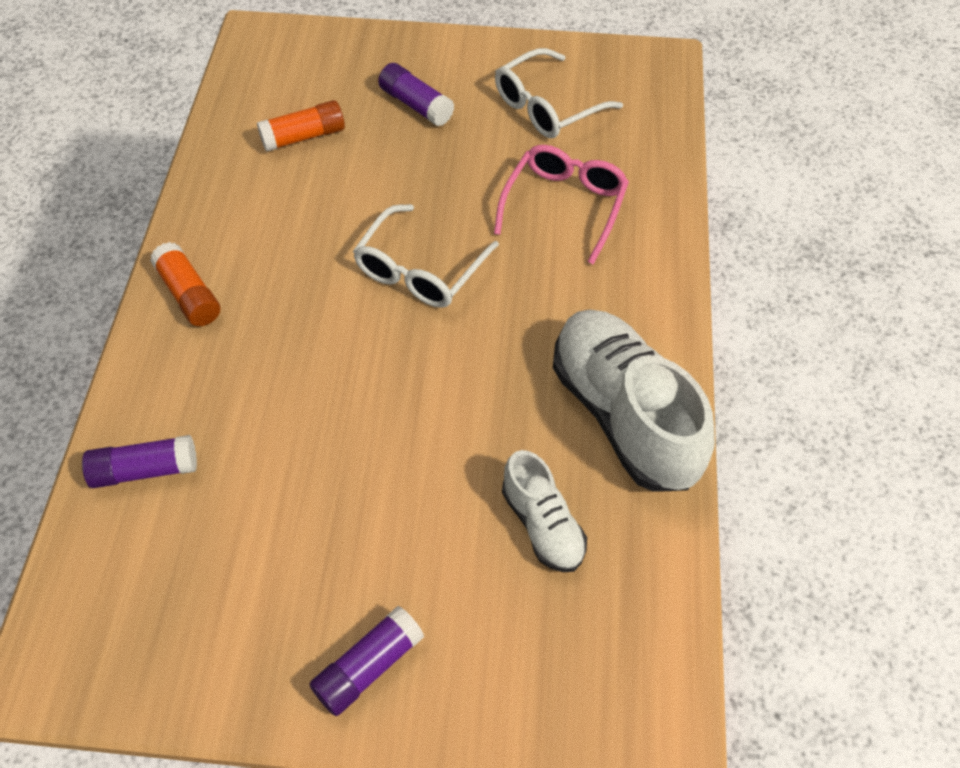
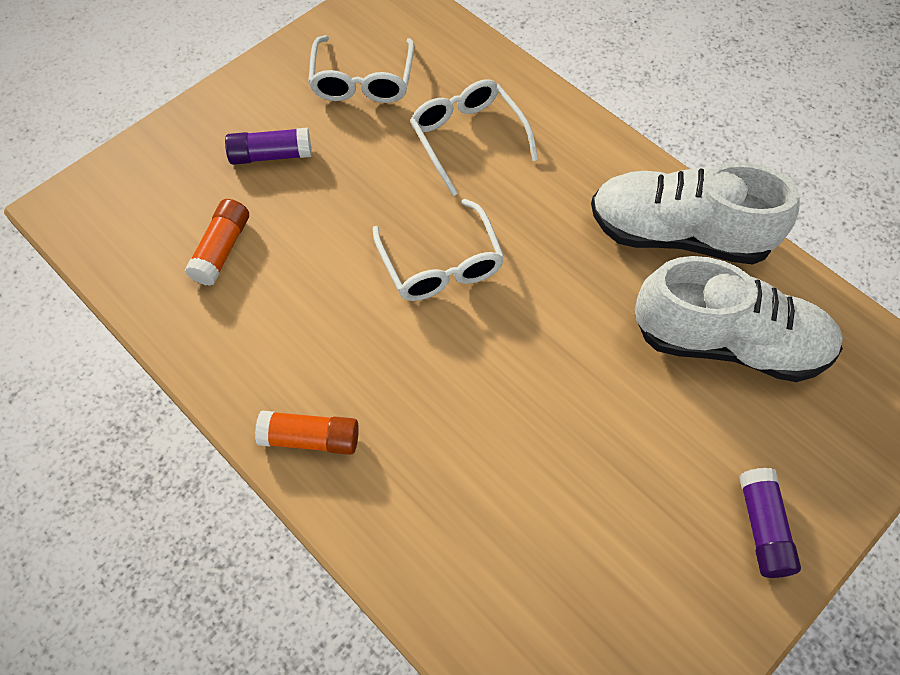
camera: 50 degrees left, 5 degrees up
purple glue stick [82,435,197,488] -> none
pink glasses [494,145,629,264] -> white glasses [410,79,538,196]
white shoe [502,450,587,572] -> white shoe [634,256,843,382], size x1.88

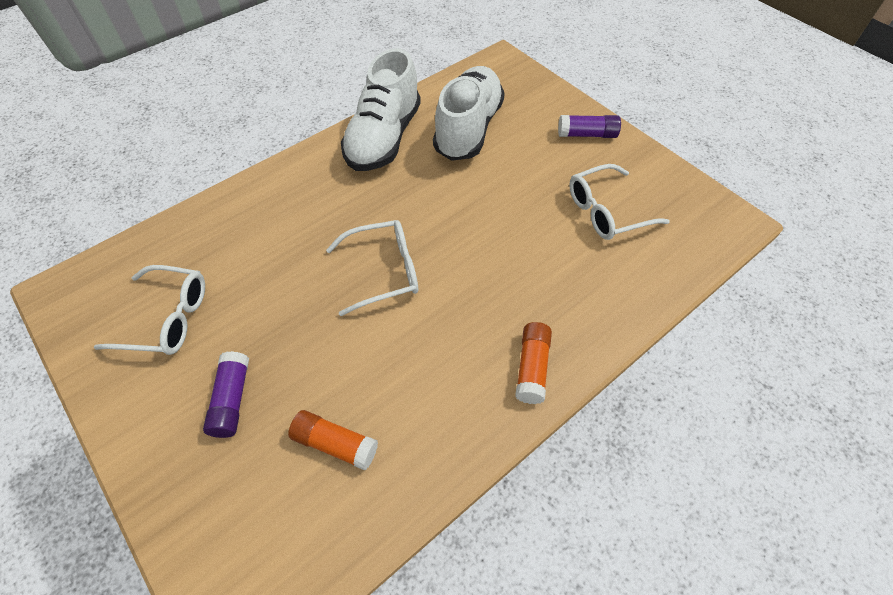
camera: 85 degrees left, 5 degrees down
white glasses [410,79,538,196] -> white glasses moved to [569,164,670,240]

